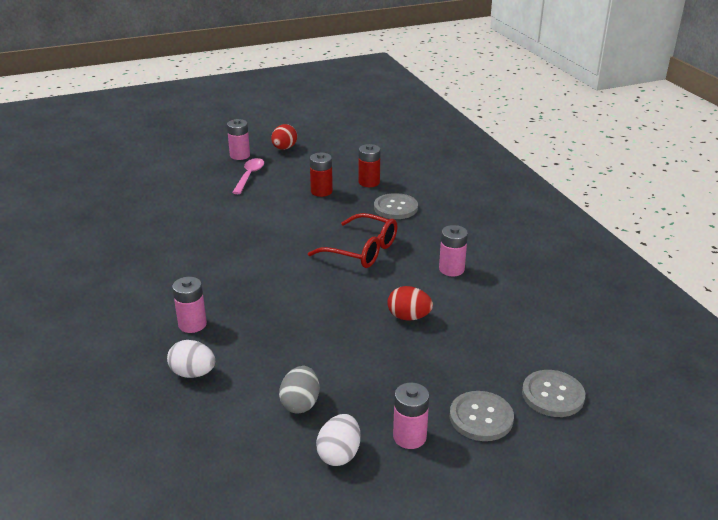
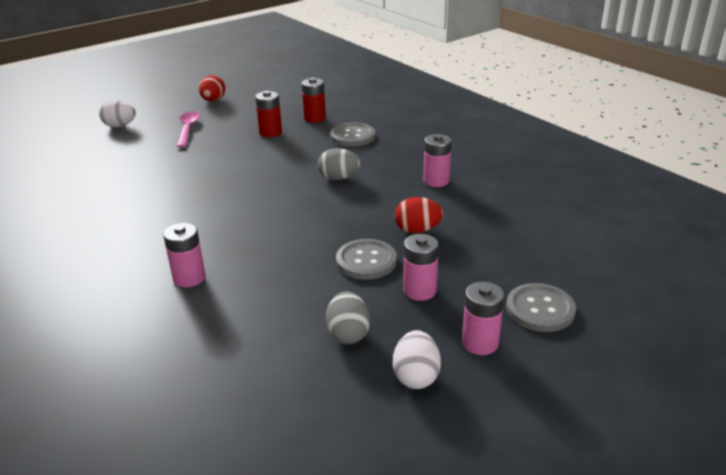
camera: 15 degrees left, 0 degrees up
white egg [167,340,215,378] -> white egg moved to [99,100,136,127]
pink battery [227,119,250,160] -> pink battery moved to [403,234,439,301]
red glasses [308,213,397,268] -> grey egg [318,148,360,180]
grey button [522,370,585,417] -> grey button moved to [336,239,397,280]

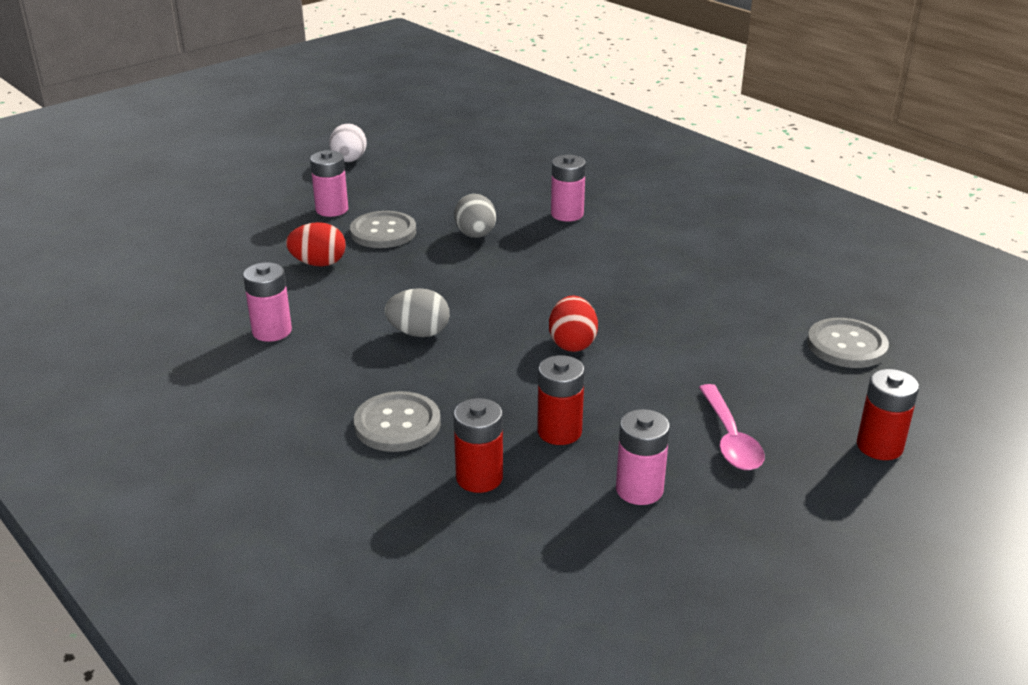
camera: 175 degrees right, 0 degrees up
white egg [99,100,136,127] -> red battery [857,369,919,460]
red egg [199,75,225,102] -> red egg moved to [549,296,598,352]
grey egg [325,291,370,344] -> grey egg moved to [454,194,496,238]
pink battery [462,281,504,355] -> pink battery moved to [616,409,670,505]
grey button [506,283,576,332] -> grey button moved to [807,318,889,368]

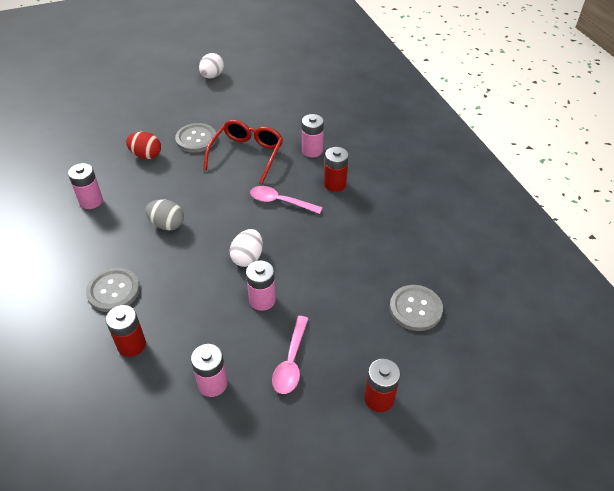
camera: 20 degrees right, 15 degrees up
pink battery [310,150,348,217] -> pink battery moved to [246,261,276,311]
grey egg [454,194,496,238] -> red glasses [203,120,283,184]
red battery [537,355,585,445] -> red battery moved to [324,147,349,192]
red egg [549,296,598,352] -> white egg [229,229,263,267]
none -> pink spoon [250,186,323,214]

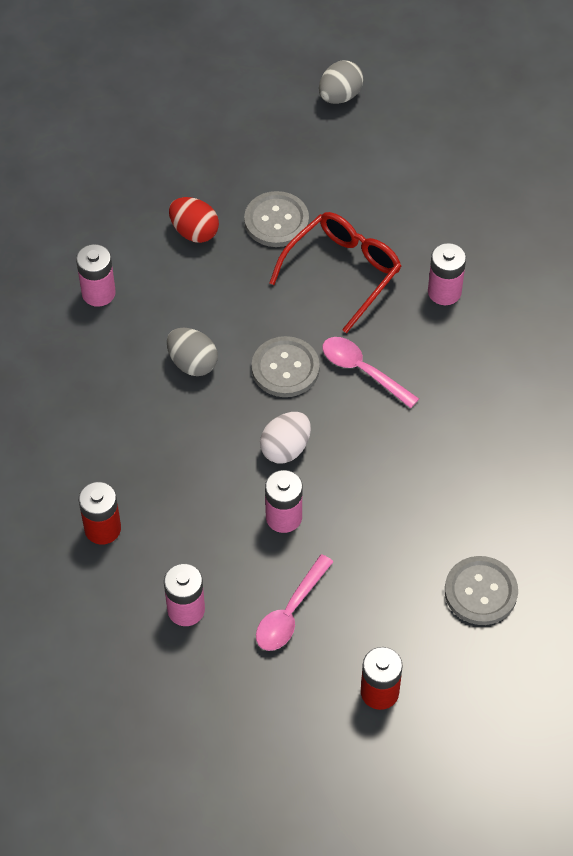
camera: 20 degrees right, 10 degrees up
grey button [86,268,140,312] -> grey button moved to [252,336,320,397]
white egg [199,53,224,78] -> grey egg [319,60,363,104]
red battery [324,147,349,192] -> none

